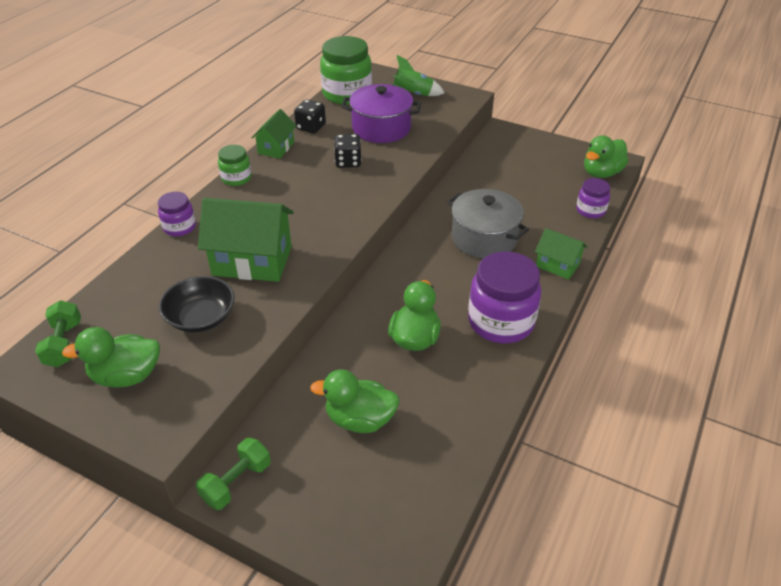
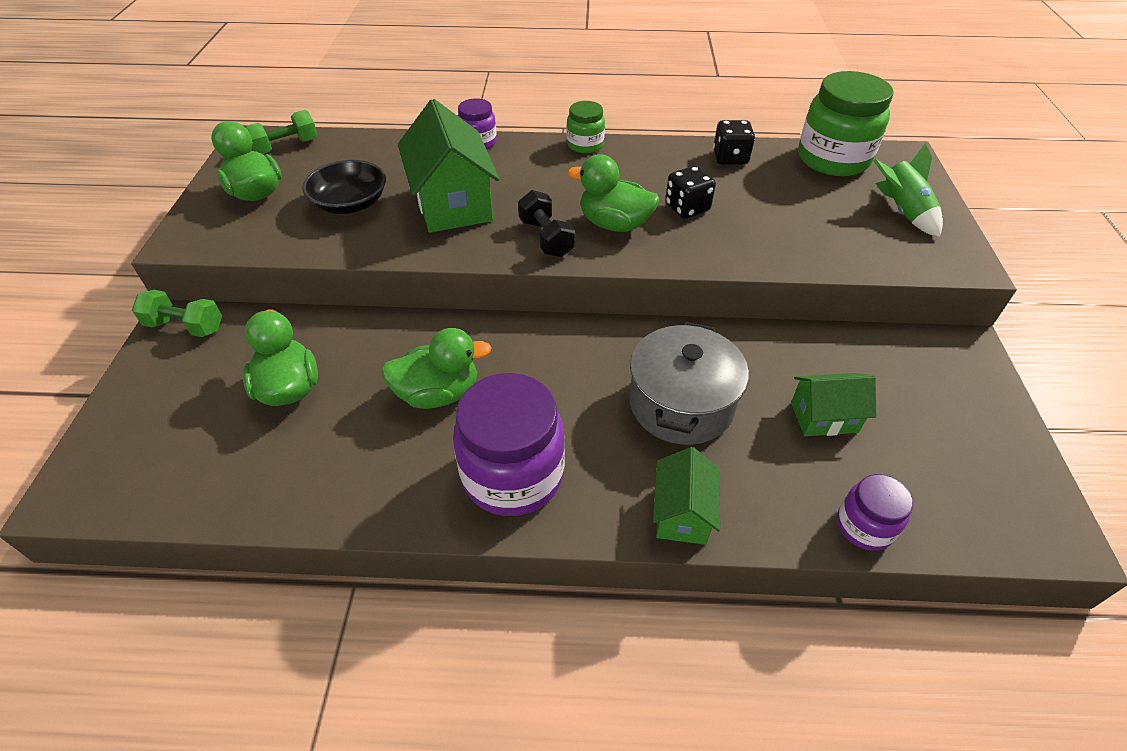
camera: 65 degrees right, 5 degrees up
green house [251,109,296,159] -> green house moved to [791,373,876,436]
purple pot [341,84,421,143] -> none
green duck [584,135,629,178] -> green duck moved to [568,154,659,232]
none -> black dumbbell [518,190,575,257]

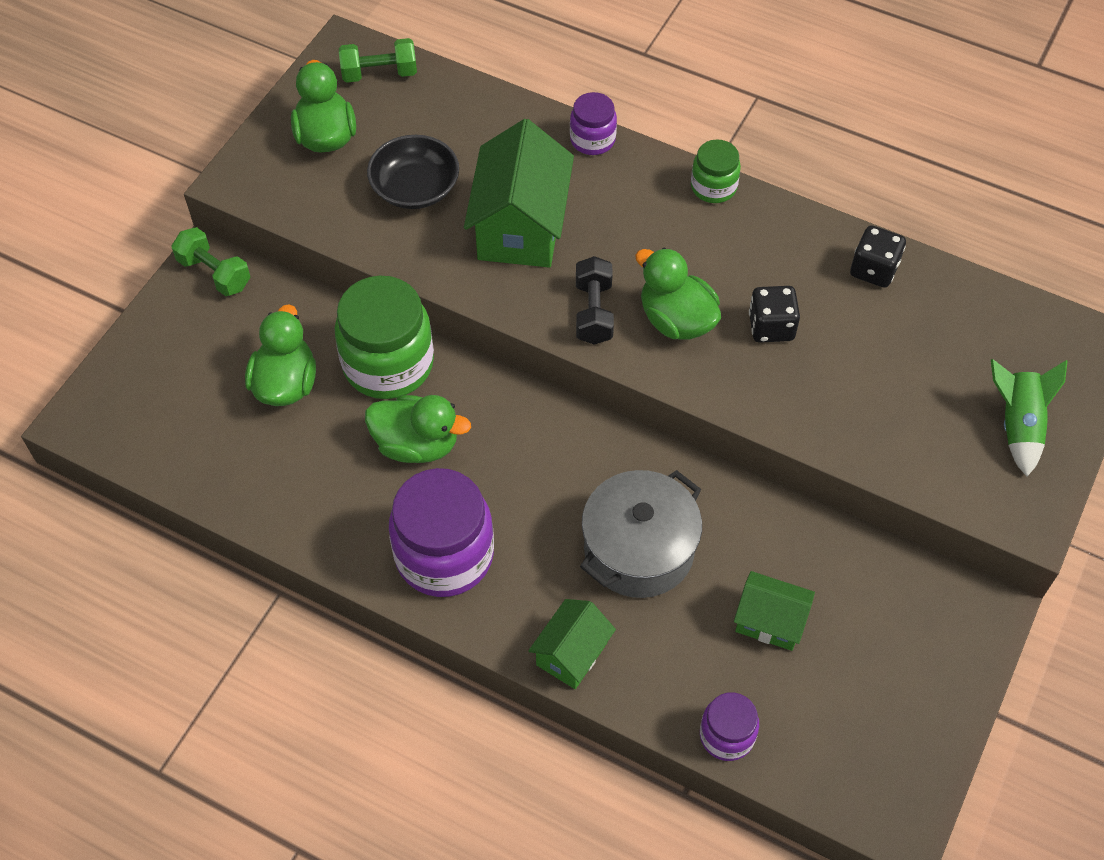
camera: 25 degrees right, 10 degrees up
green jar [798,71,894,176] -> green jar moved to [335,275,434,399]

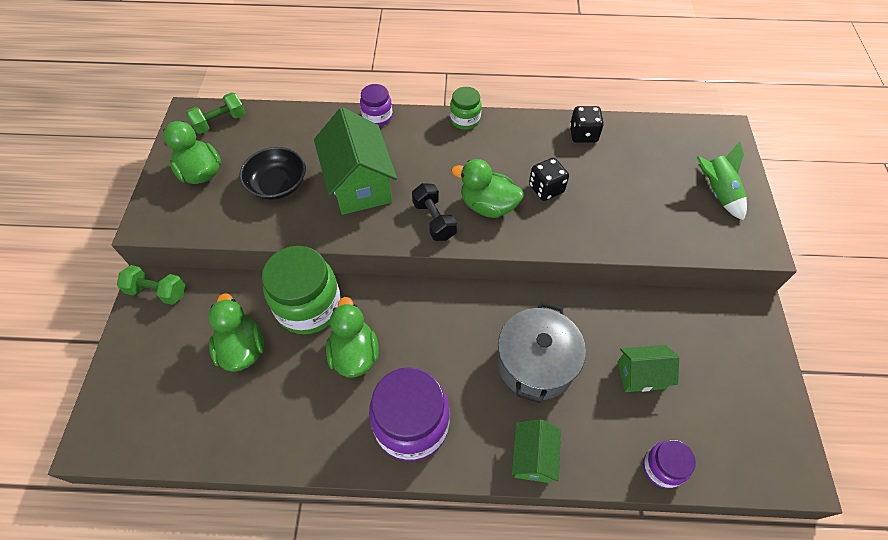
camera: 25 degrees left, 0 degrees up
green duck [365,395,471,463] -> green duck turned 90 degrees counterclockwise [326,297,379,377]

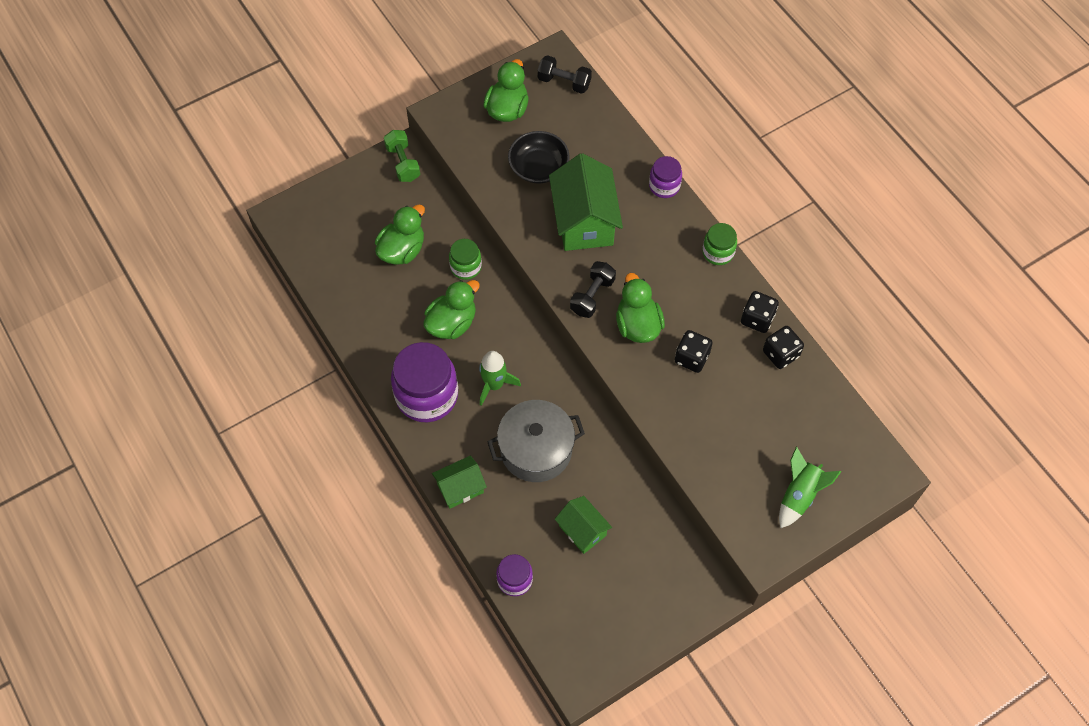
camera: 55 degrees right, 5 degrees up
green dumbbell [186,92,246,134] -> black dumbbell [537,55,592,94]
green jar [262,246,341,334] -> green jar [449,239,482,280], size x0.53
green house [314,107,397,215] -> green house turned 45 degrees counterclockwise [549,153,623,251]
none -> green rocket [479,351,521,406]
none -> black dice [741,291,779,333]

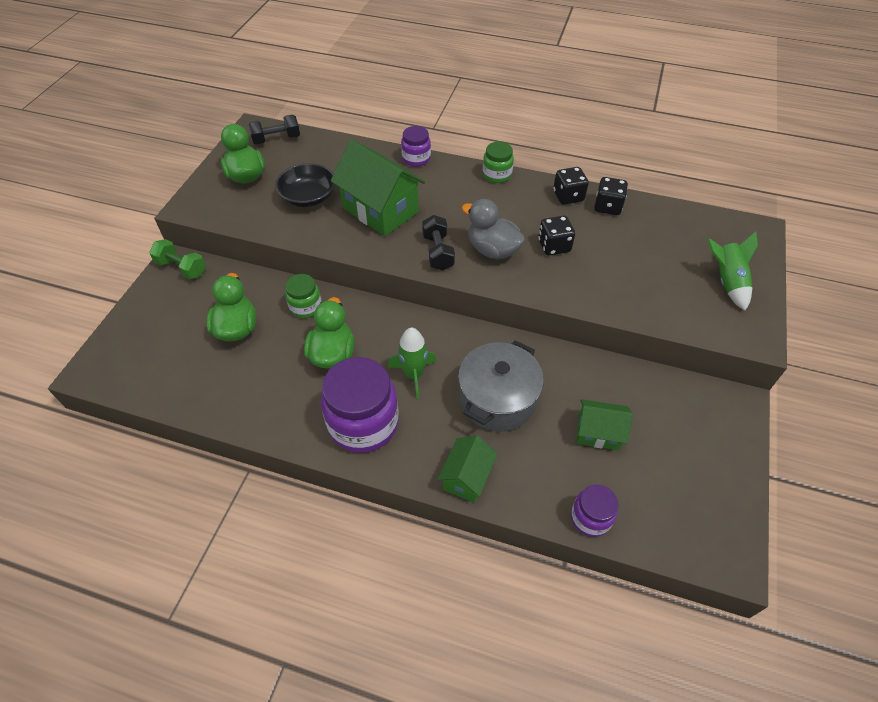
camera: 40 degrees left, 10 degrees down
green duck [616,273,665,343] -> grey duck [462,199,525,259]

